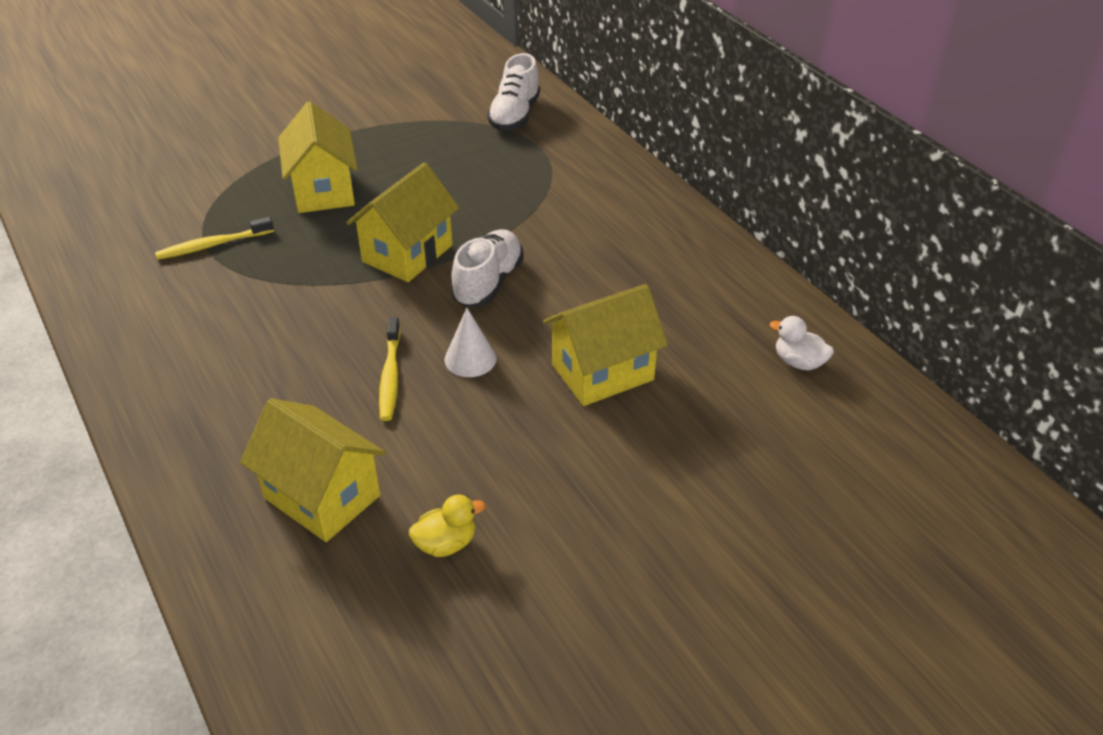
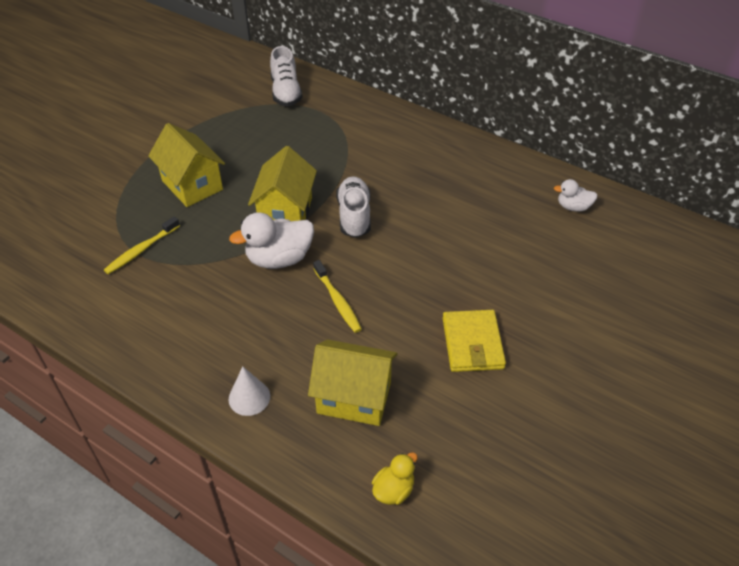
camera: 25 degrees left, 5 degrees up
yellow duck [409,495,485,557] -> yellow duck moved to [372,452,418,505]
white cone [445,308,496,377] -> white cone moved to [228,366,270,416]
yellow house [543,284,668,406] -> none
none -> white duck [229,212,314,269]
none -> yellow wallet [442,310,506,372]

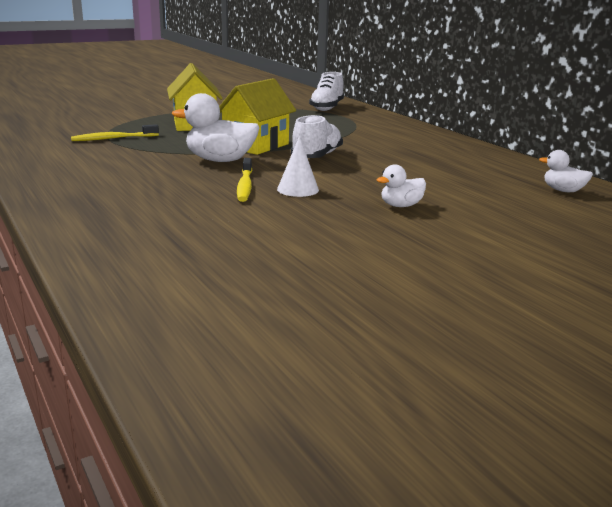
camera: 25 degrees right, 25 degrees down
white cone [228,366,270,416] -> white cone moved to [277,136,319,197]
yellow house [308,339,397,426] -> none
yellow duck [372,452,418,505] -> none
yellow wallet [442,310,506,372] -> none
none -> white duck [377,164,426,207]

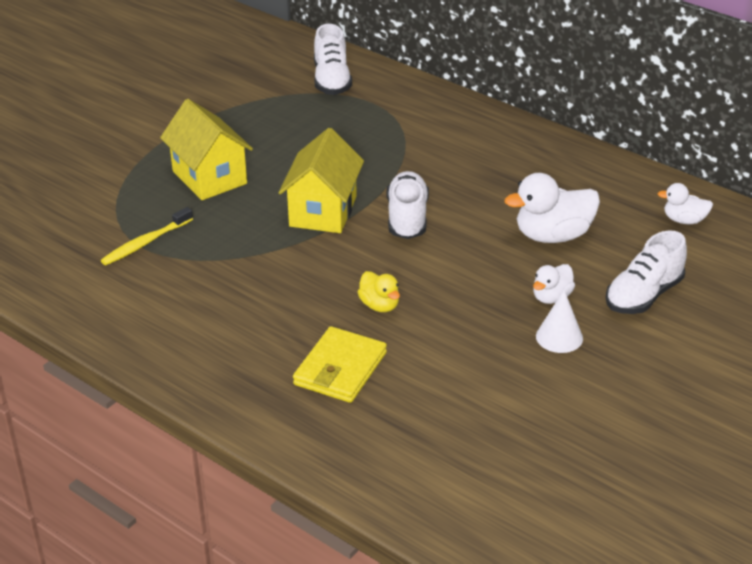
camera: 20 degrees left, 15 degrees up
white duck [172,93,260,162] -> white duck moved to [504,173,600,243]
yellow toothbrush [237,158,252,202] -> yellow duck [358,271,400,312]
white cone [277,136,319,197] -> white cone moved to [536,290,583,353]
none -> yellow wallet [293,326,387,403]
none -> white shoe [605,231,687,314]

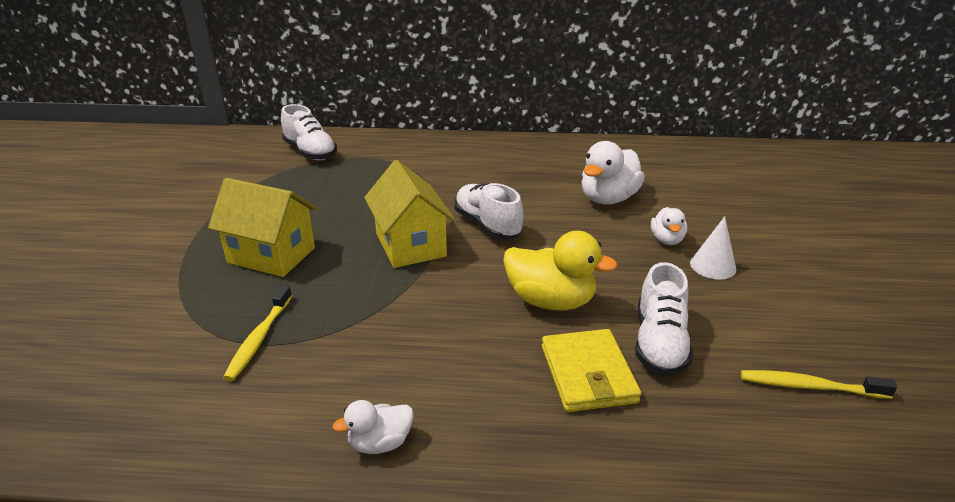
camera: 35 degrees left, 5 degrees down
yellow duck [358,271,400,312] -> yellow duck [503,231,618,310], size x1.79
white shoe [605,231,687,314] -> white shoe moved to [635,262,693,376]
white duck [657,183,713,224] -> white duck moved to [333,400,414,454]
none -> yellow toothbrush [741,370,897,399]

